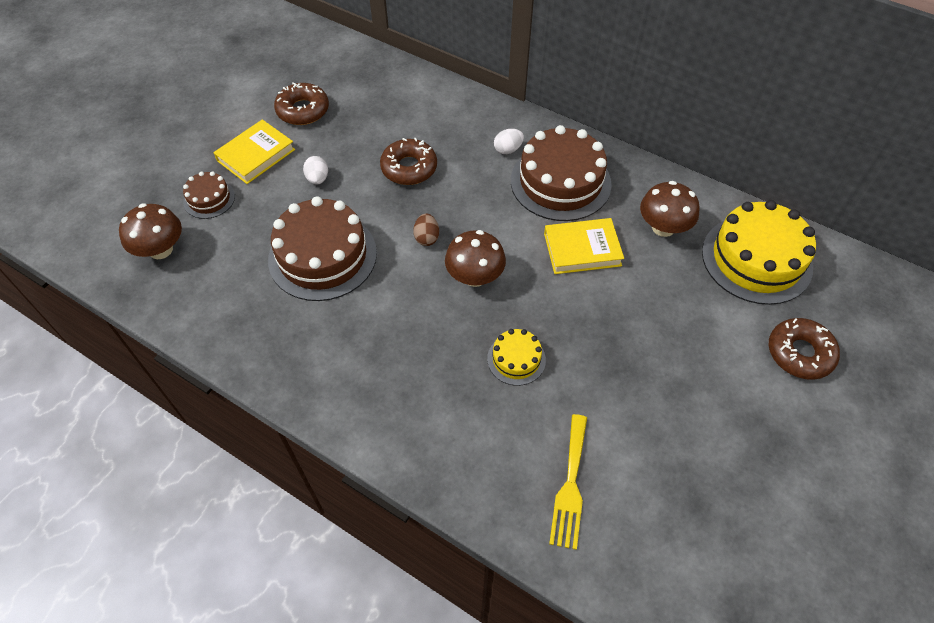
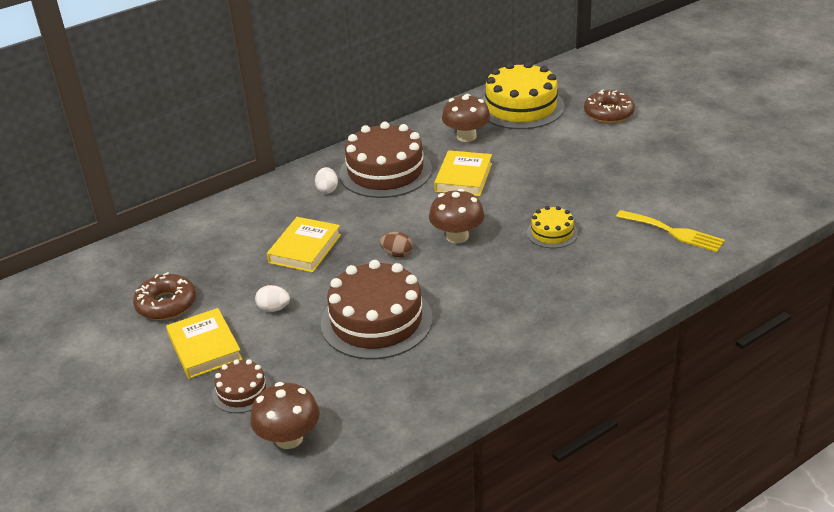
camera: 65 degrees left, 20 degrees down
brown donut [380,138,437,185] -> yellow book [267,217,341,273]

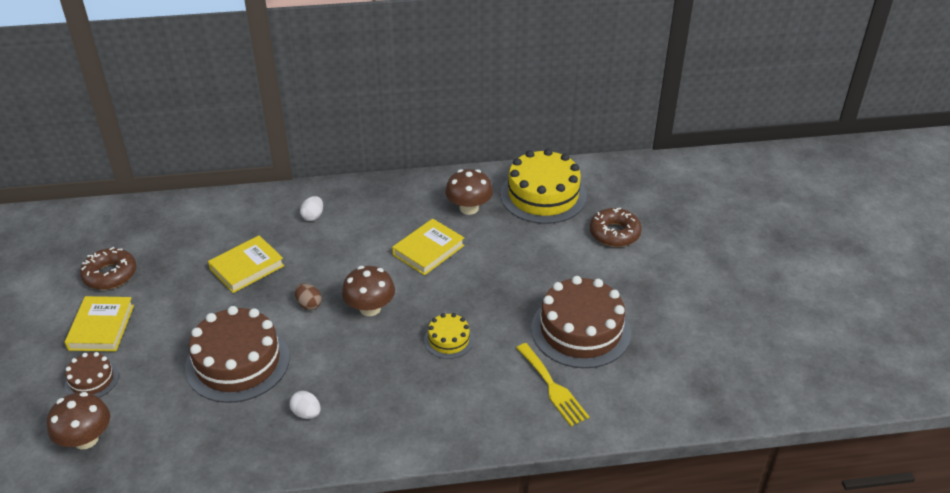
camera: 25 degrees right, 5 degrees up
white egg [255,285,290,312] -> white egg moved to [289,391,320,419]
brown cake [339,122,432,198] -> brown cake moved to [531,276,631,368]

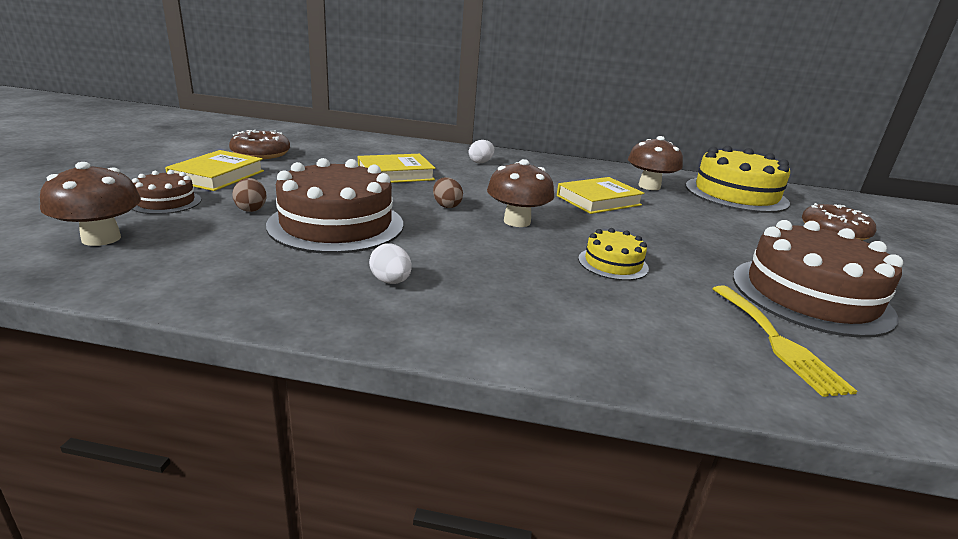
camera: 15 degrees right, 15 degrees down
none -> brown egg [232,178,266,212]

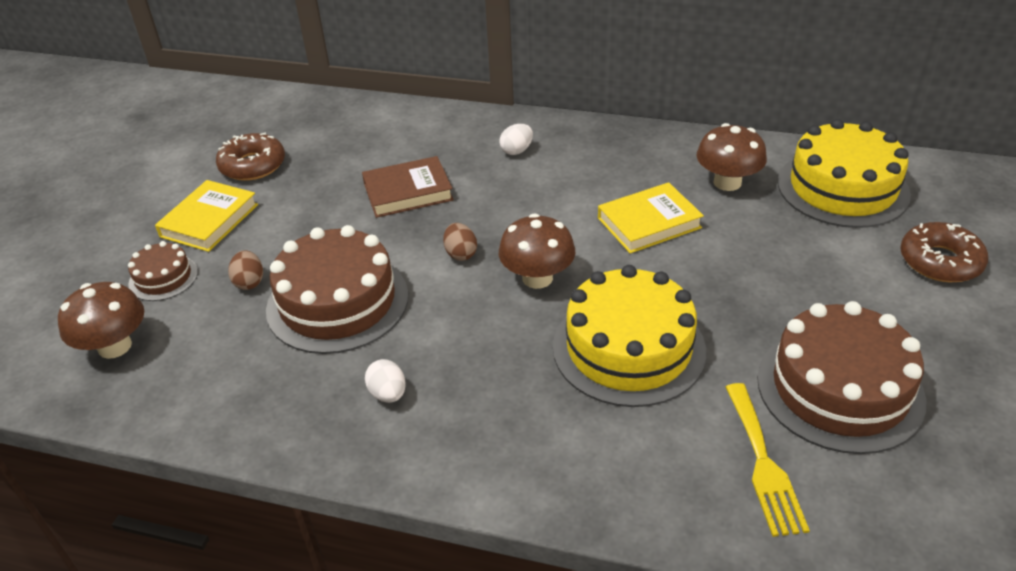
camera: 10 degrees right, 15 degrees up
yellow book [358,154,435,183] -> brown book [362,156,454,218]
yellow cake [578,228,649,280] -> yellow cake [553,265,706,407], size x2.02

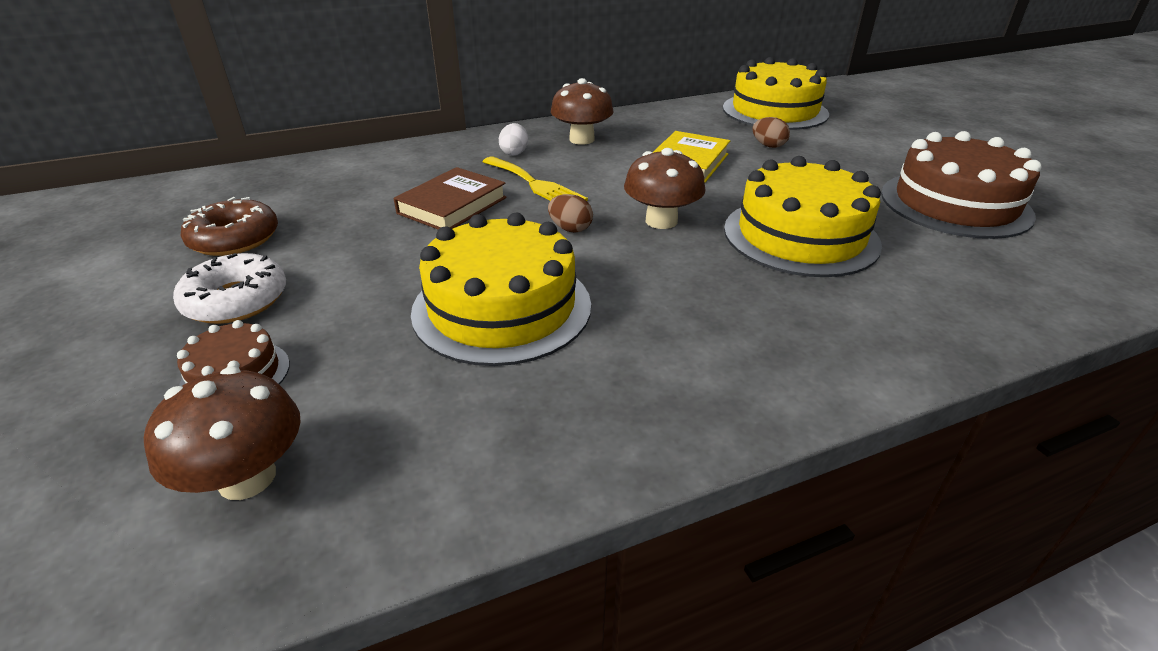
camera: 40 degrees left, 5 degrees down
yellow book [155,180,258,252] -> white donut [173,253,286,324]
brown egg [228,250,263,290] -> brown egg moved to [753,117,790,148]
brown cake [266,225,408,354] -> yellow cake [411,213,591,366]
white egg [365,359,406,403] -> none
brown mushroom [697,123,767,191] -> brown mushroom moved to [551,78,614,145]
yellow fork [726,383,810,537] -> yellow fork moved to [482,157,588,201]
brown donut [900,222,988,283] -> none

